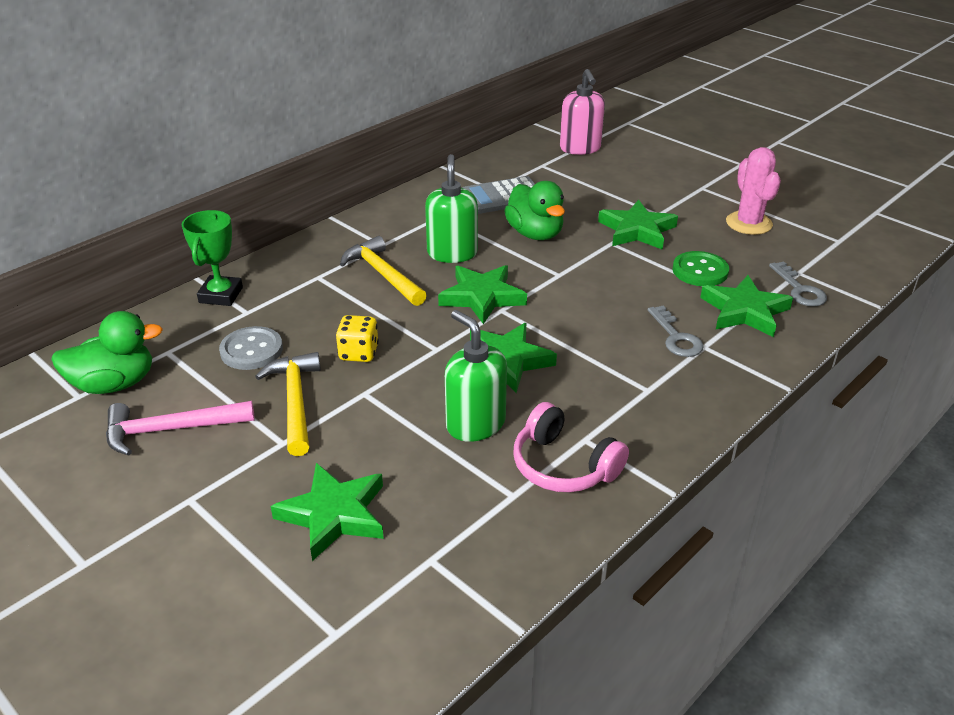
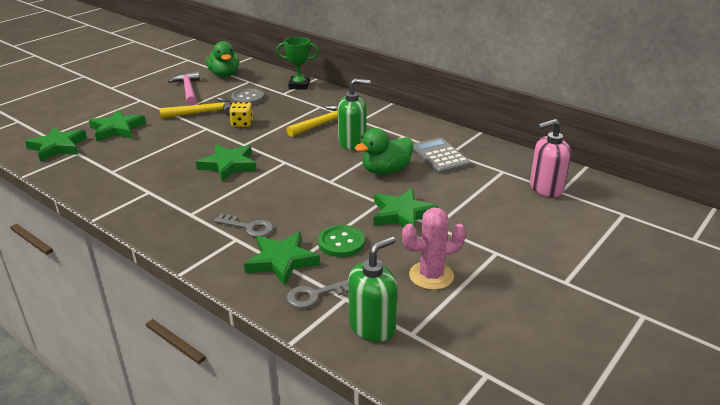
camera: 85 degrees right, 5 degrees down
green star [438,265,527,324] -> green star moved to [25,127,87,162]
green soap dispenser [445,310,507,442] -> green soap dispenser moved to [348,236,398,342]
pink headphones [513,402,629,492] -> none
grey key [648,306,704,357] -> grey key turned 135 degrees counterclockwise [214,214,273,237]

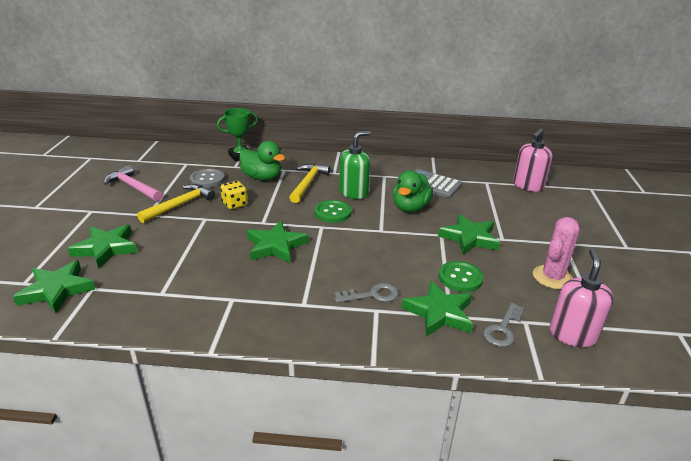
camera: 35 degrees left, 0 degrees up
green duck [206,41,239,77] -> green duck moved to [240,141,285,181]
green soap dispenser [348,236,398,342] -> pink soap dispenser [550,249,613,347]
none -> green button [314,200,351,223]

